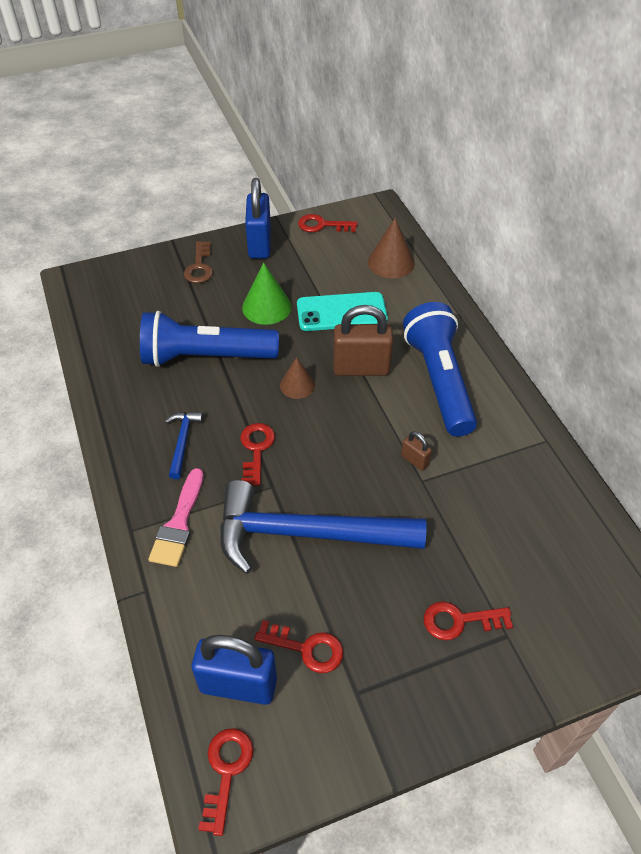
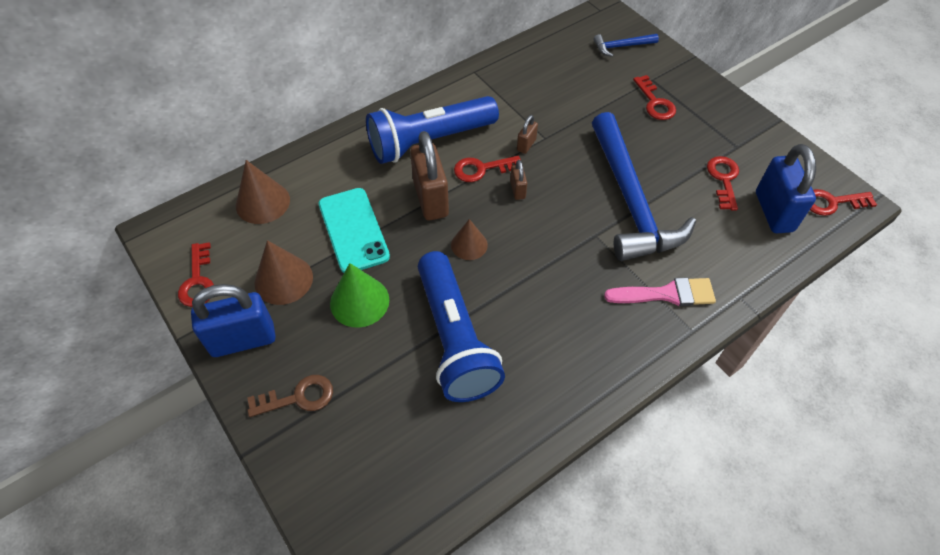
camera: 105 degrees left, 5 degrees up
blue hammer [165,412,203,479] -> blue hammer moved to [593,34,659,57]
red key [240,423,275,486] -> red key moved to [454,156,521,182]
none -> brown cone [255,240,313,305]
none -> brown padlock [510,160,527,200]

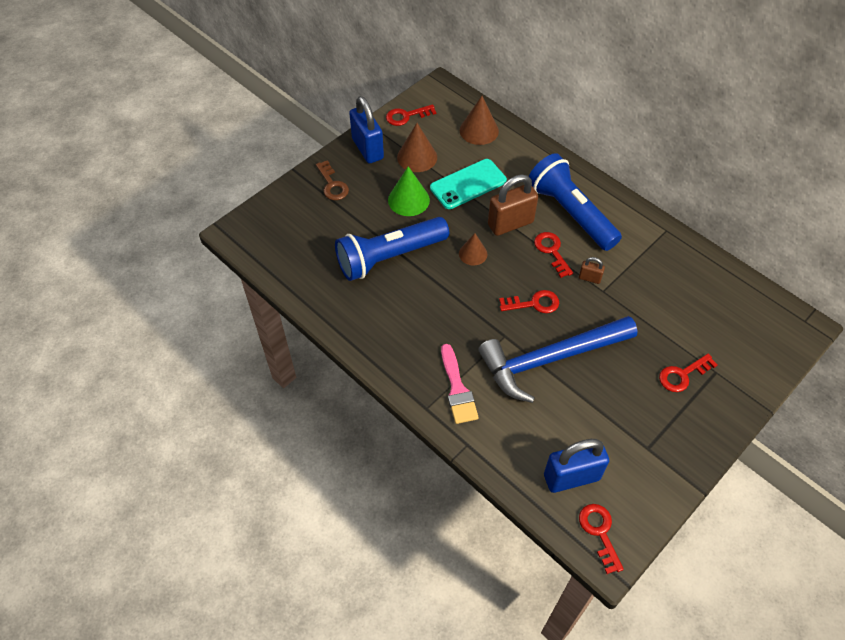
camera: 80 degrees right, 0 degrees up
brown padlock [510,160,527,200] -> none
blue hammer [593,34,659,57] -> none
red key [707,156,739,211] -> red key moved to [499,290,559,313]

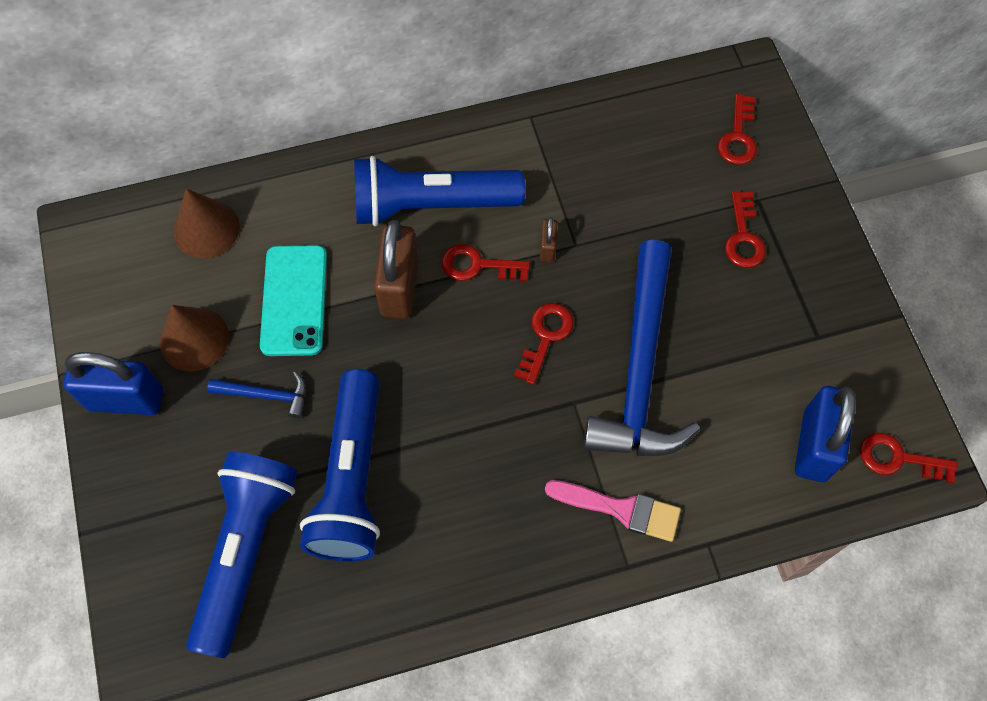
camera: 60 degrees left, 10 degrees up
brown key [316,160,349,200] -> none
red key [386,104,436,126] -> red key moved to [718,94,757,165]
green cone [388,166,430,216] -> blue hammer [208,372,306,418]
brown cone [459,233,487,266] -> none
brown padlock [579,257,605,284] -> brown padlock turned 45 degrees counterclockwise [540,217,557,262]
none -> blue flashlight [186,452,298,658]

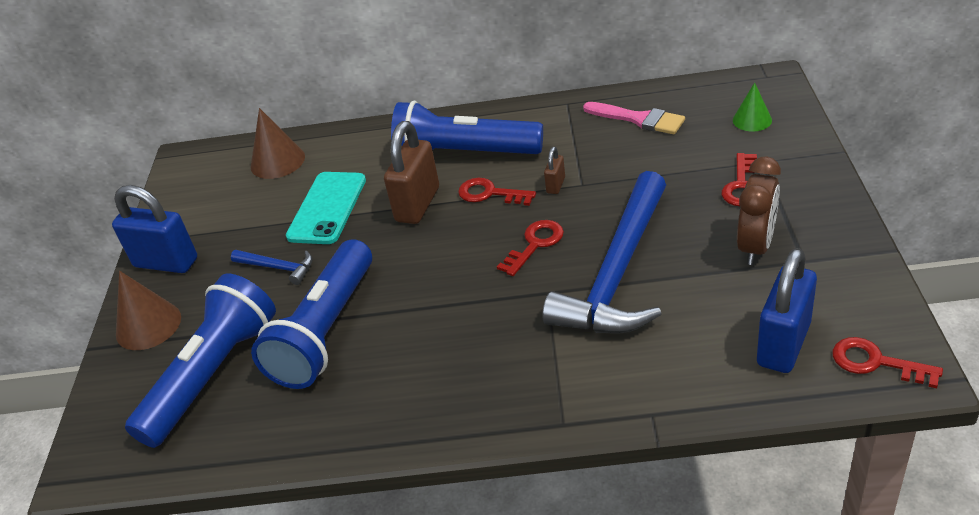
camera: 20 degrees right, 25 degrees down
brown cone [160,305,229,372] -> brown cone moved to [116,271,181,350]
pink brush [545,480,681,542] -> pink brush moved to [583,102,685,135]
red key [718,94,757,165] -> green cone [733,82,772,131]
none -> brown clock [737,157,781,265]

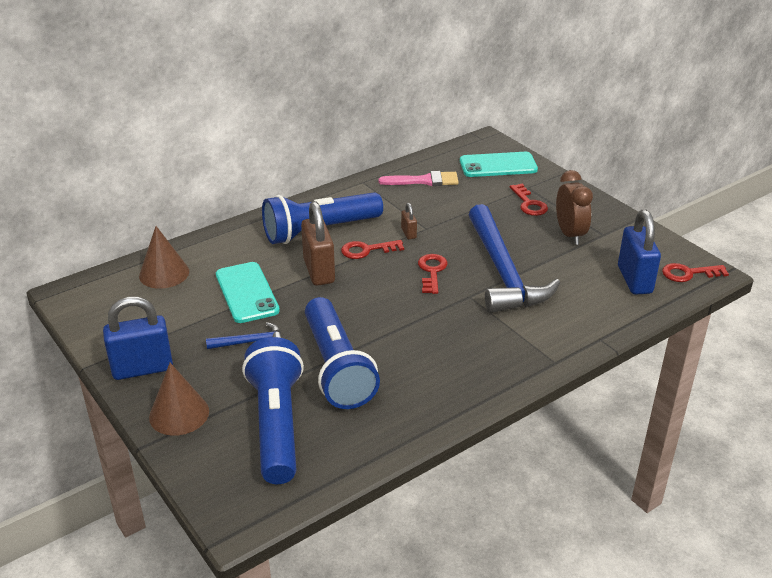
camera: 40 degrees left, 5 degrees down
green cone [733,82,772,131] -> turquoise phone [460,152,538,177]

